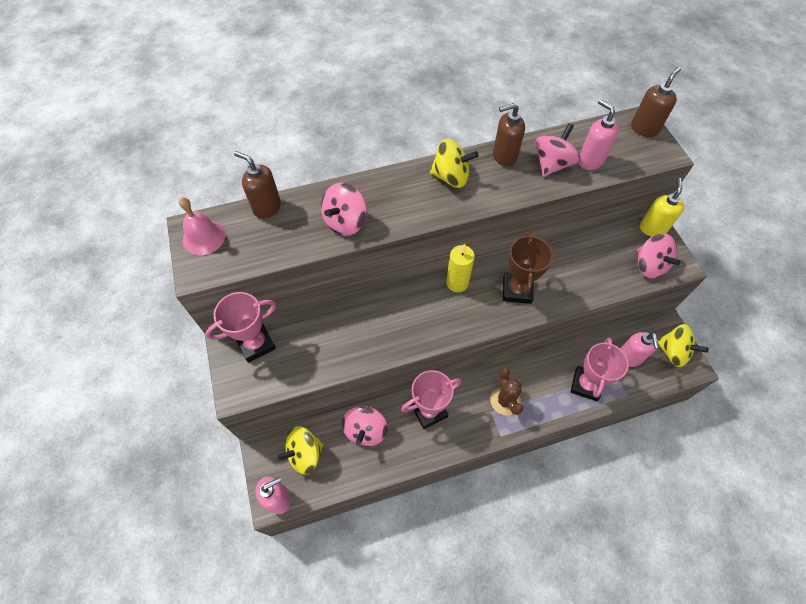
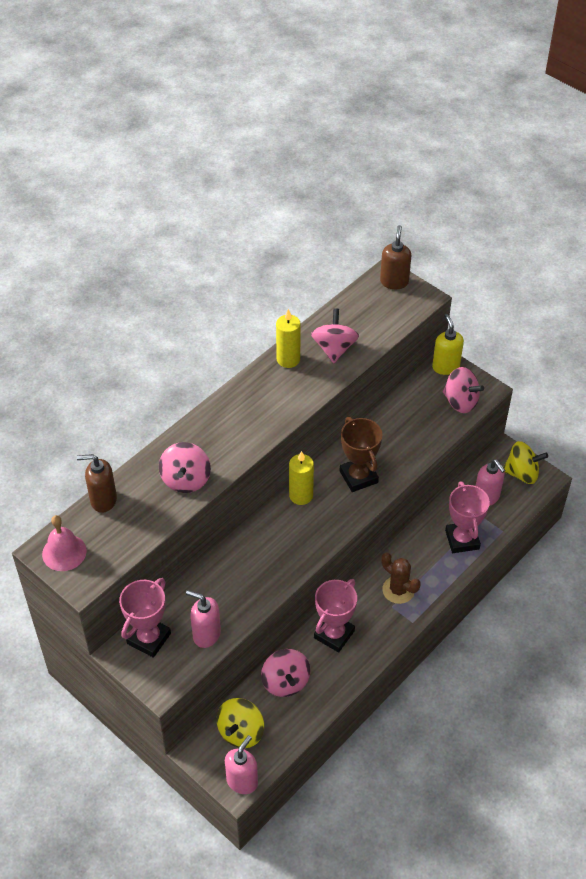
camera: 30 degrees left, 10 degrees down
yellow spinning top [430,139,479,188] -> none
brown soap dispenser [493,103,525,167] -> yellow candle [276,309,301,368]
pink soap dispenser [578,99,619,170] -> pink soap dispenser moved to [186,590,221,648]

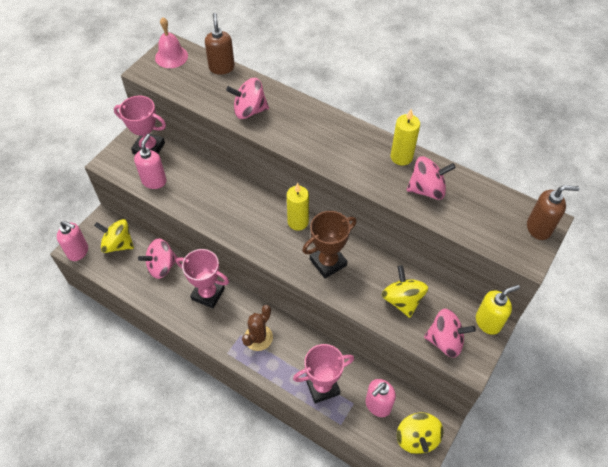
camera: 80 degrees right, 5 degrees up
pink spinning top [443,367,484,413] -> pink spinning top turned 105 degrees counterclockwise [424,309,476,358]
none -> yellow spinning top [382,265,428,318]

